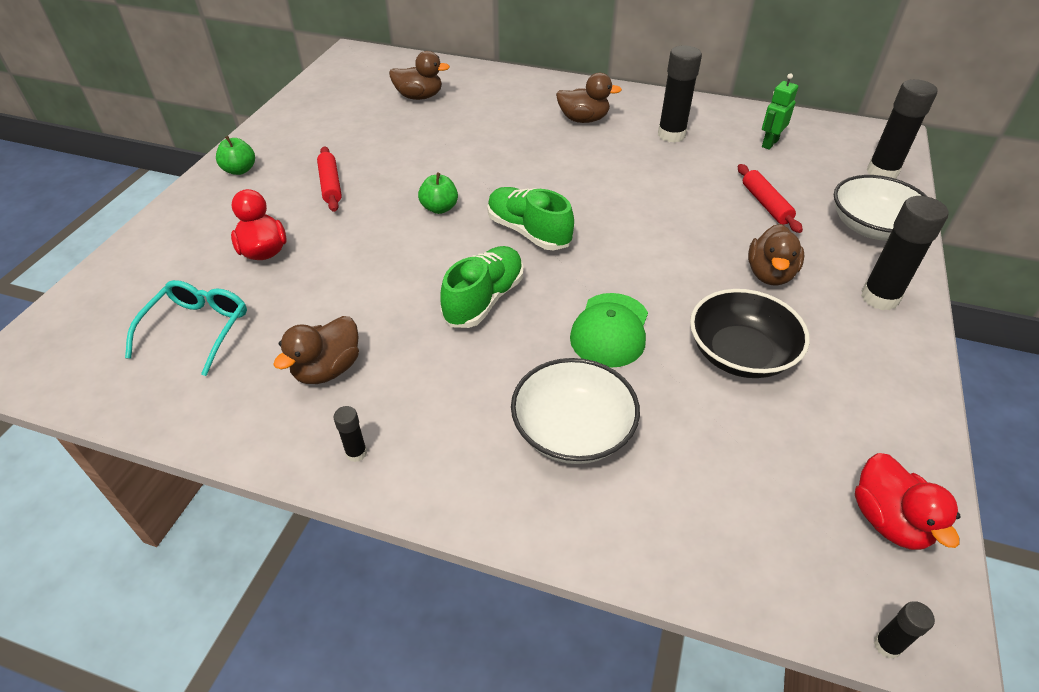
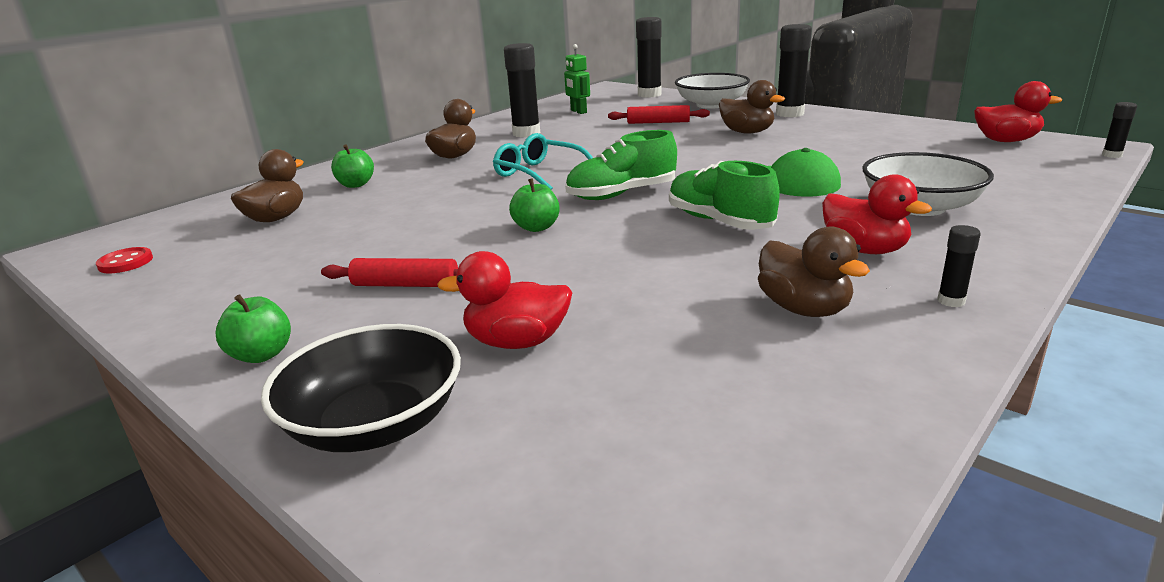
camera: 65 degrees left, 20 degrees down
turquoise glasses [125,280,247,376] -> turquoise glasses moved to [493,133,593,190]
black bowl [690,289,810,378] -> black bowl moved to [261,324,461,452]
none -> red button [96,247,153,273]
none -> green apple [331,145,374,188]
none -> red duck [822,174,932,254]

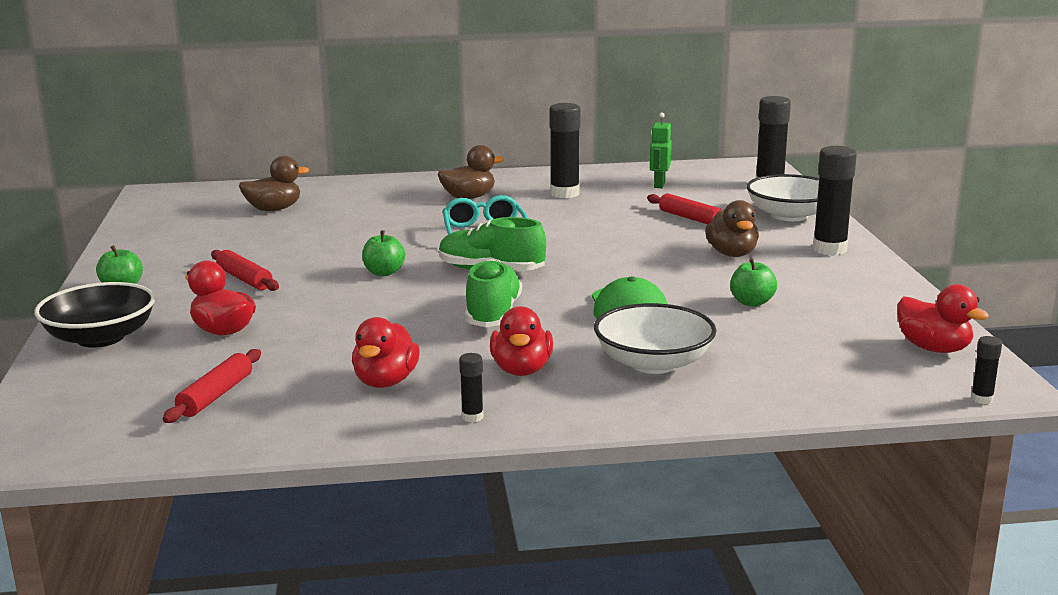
camera: 40 degrees right, 5 degrees down
red button [96,247,153,273] -> none
green apple [331,145,374,188] -> green apple moved to [730,258,777,307]
brown duck [758,226,870,317] -> red duck [352,317,420,388]
none -> red rolling pin [163,349,261,423]

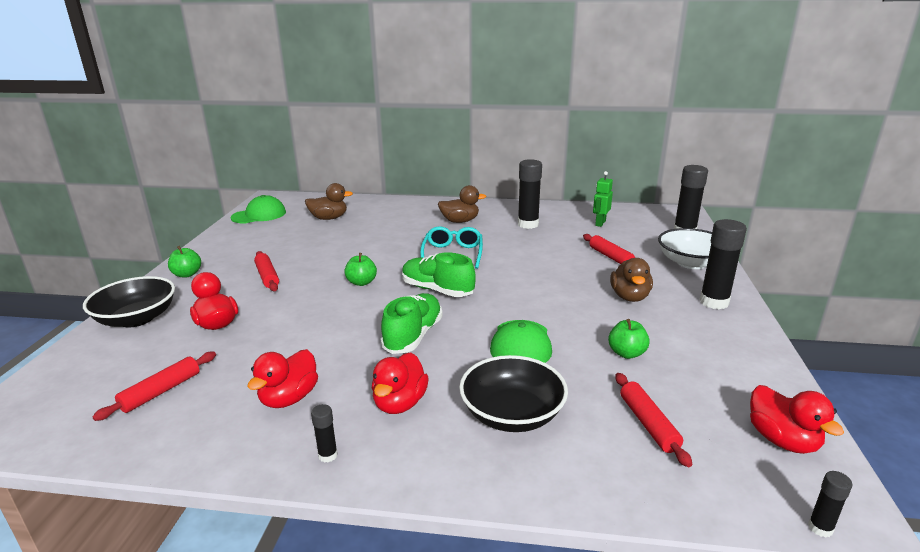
camera: 15 degrees right, 5 degrees up
white bowl [594,303,717,374] -> black bowl [459,355,568,432]
none -> green cap [230,195,286,223]
none -> red rolling pin [615,373,692,467]

